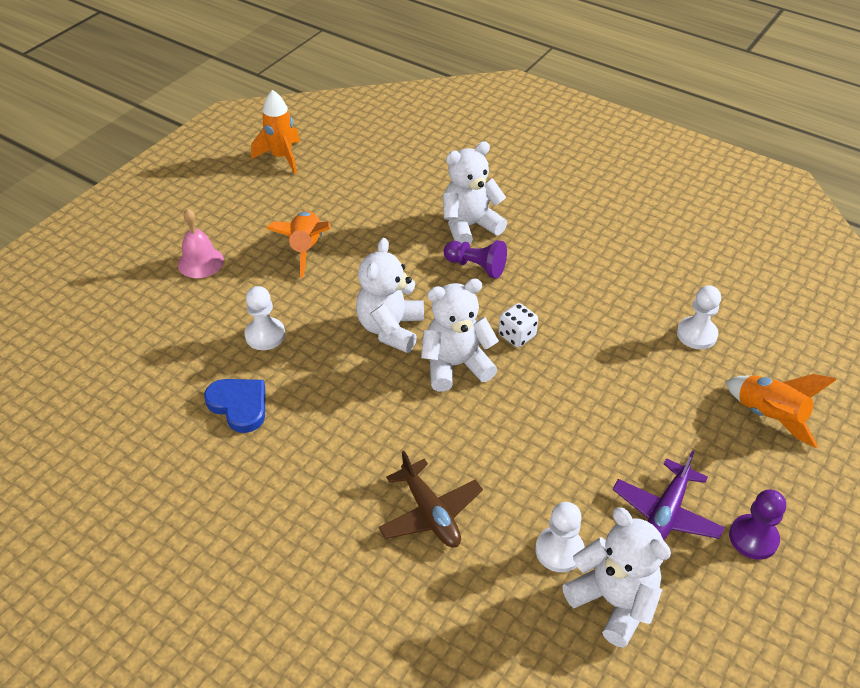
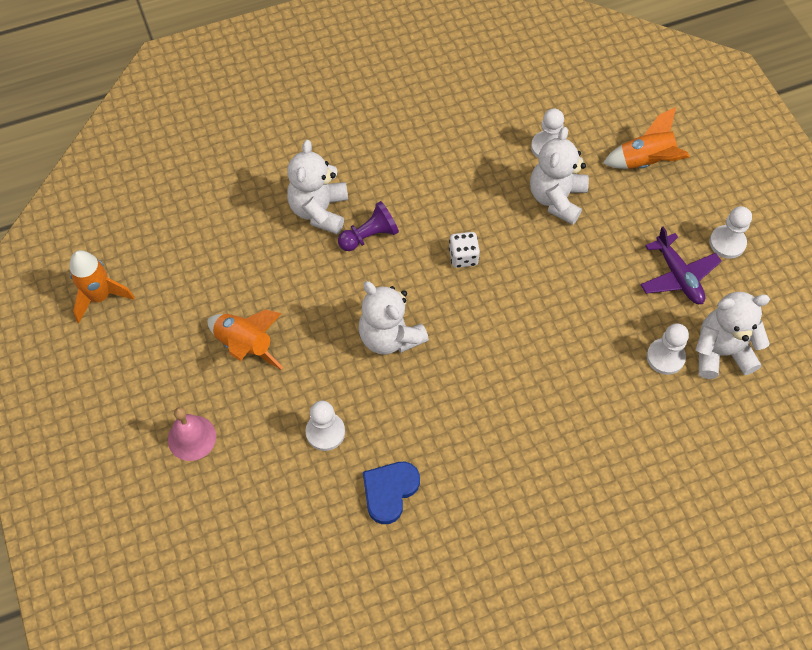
camera: 55 degrees left, 15 degrees up
blue heart [204,379,265,433] -> blue heart turned 45 degrees counterclockwise [363,462,420,524]
brown plane [378,451,483,547] -> none
white teddy bear [421,279,499,392] -> white teddy bear moved to [530,127,589,225]
purple pawn [729,489,786,560] -> white pawn [709,206,752,259]

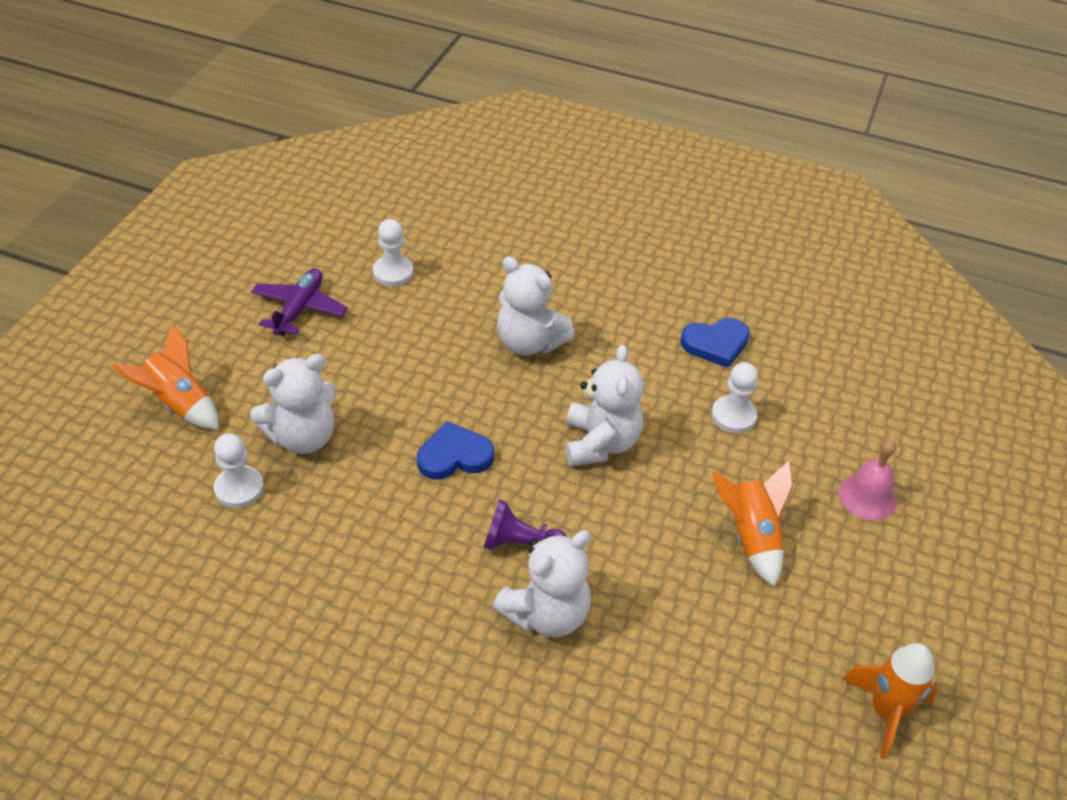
camera: 140 degrees left, 15 degrees down
white dice [449,232,480,268] -> blue heart [417,421,494,479]
white teddy bear [696,292,770,379] -> white teddy bear moved to [497,257,575,356]
white pawn [709,206,752,259] -> none

